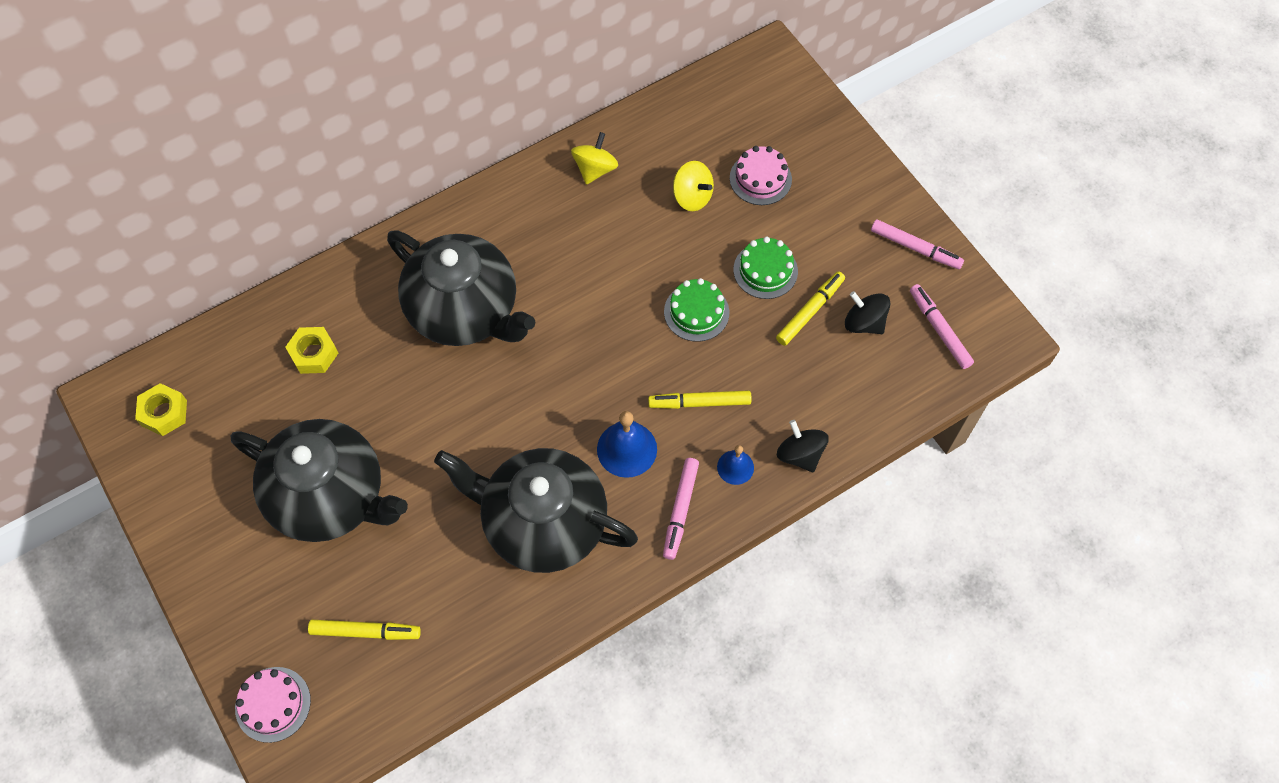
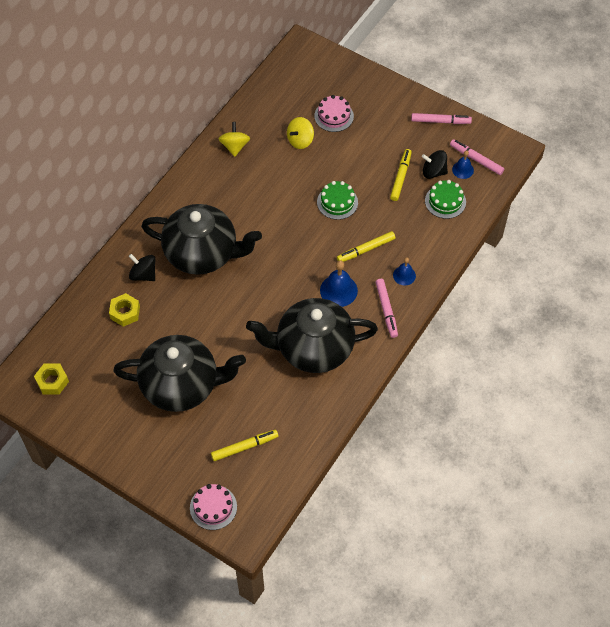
camera: 25 degrees left, 5 degrees down
yellow spinning top [673,161,714,211] -> yellow spinning top turned 120 degrees clockwise [287,117,314,149]
green cake [733,237,798,299] -> green cake moved to [425,180,466,219]
black spinning top [777,420,829,472] -> black spinning top moved to [129,254,155,281]
none -> blue bell [452,150,474,179]

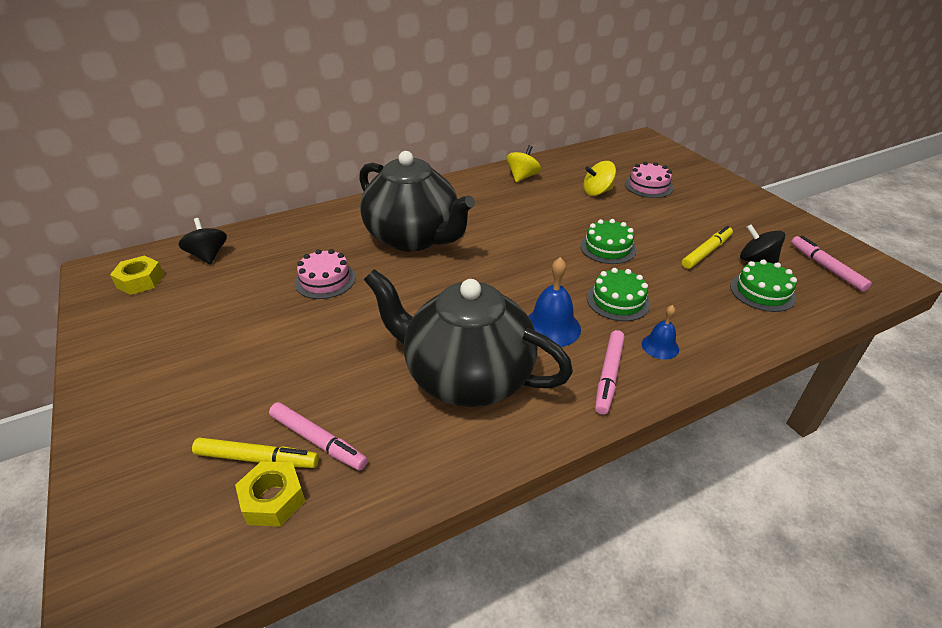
camera: 30 degrees right, 20 degrees down
yellow nut [109,293,140,327] -> yellow nut moved to [235,461,305,527]
black teapot [113,335,246,412] -> none
black spinning top [129,254,155,281] -> black spinning top moved to [178,218,227,265]
pink cake [190,484,237,530] -> pink cake moved to [295,249,356,299]
yellow marker [337,231,395,262] -> green cake [587,268,650,321]
pink marker [411,113,472,124] -> pink marker moved to [269,402,368,470]
blue bell [452,150,474,179] -> none

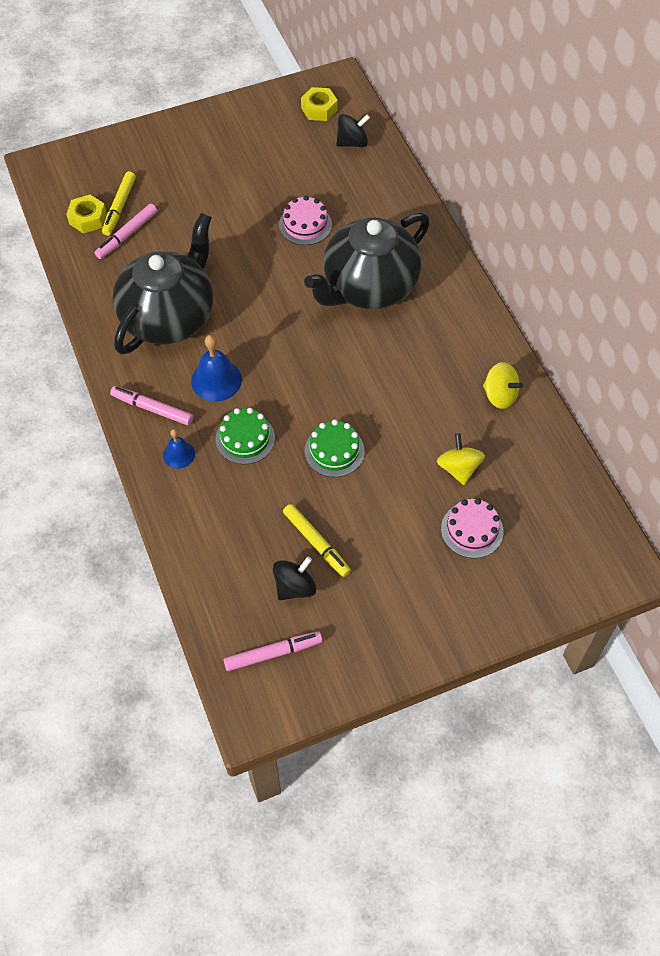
camera: 95 degrees right, 20 degrees up
green cake [730,260,797,312] -> none

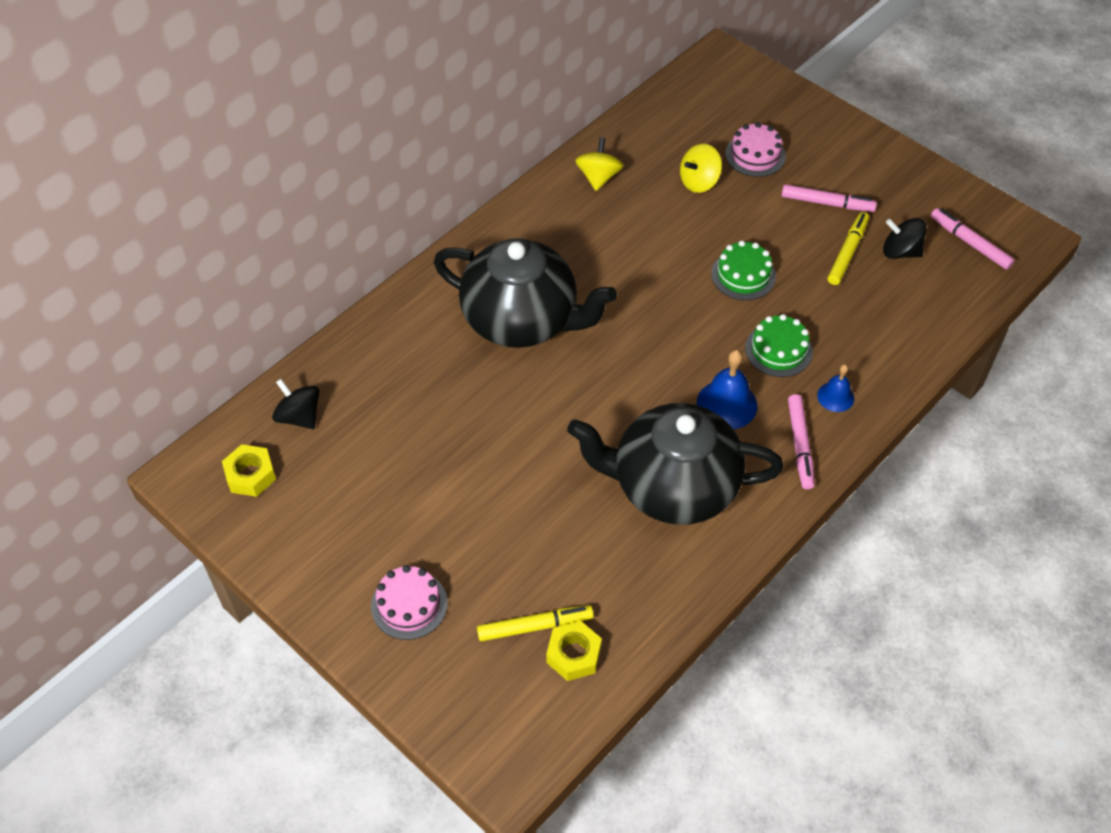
camera: 115 degrees left, 5 degrees down
pink marker [95,204,157,259] -> pink marker moved to [781,184,877,212]
pink cake [279,195,332,245] -> pink cake moved to [371,565,447,640]

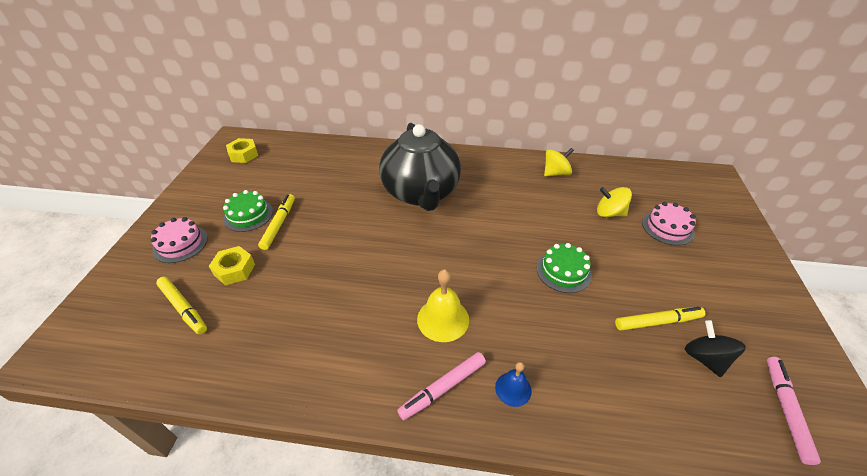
camera: 55 degrees right, 10 degrees down
black spinning top [272,379,319,429] -> none
yellow nut [546,621,602,681] -> yellow nut moved to [209,246,255,285]
black teapot [567,403,784,525] -> none
blue bell [697,350,757,429] -> yellow bell [417,269,469,342]
green cake [745,314,813,377] -> green cake moved to [223,190,273,232]
pink marker [781,184,877,212] -> none
none -> yellow marker [258,194,295,250]

